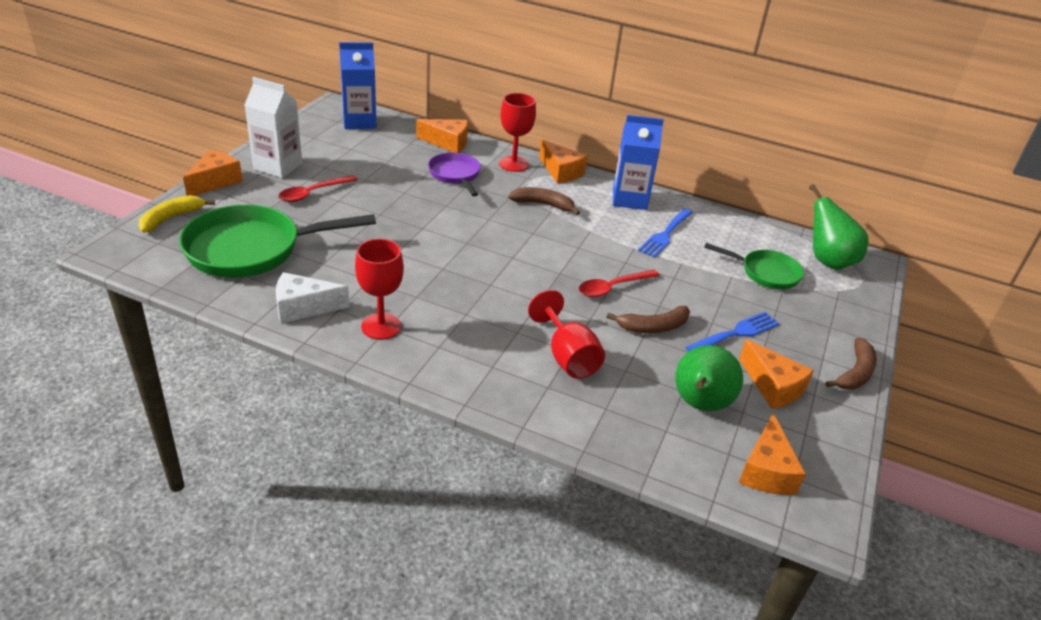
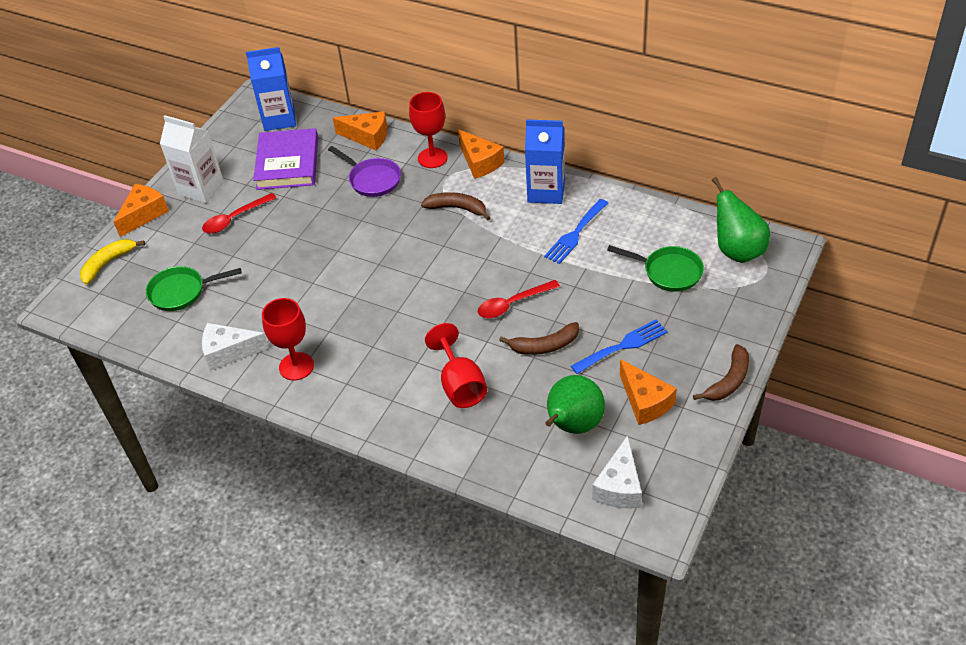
camera: 10 degrees right, 10 degrees up
green pan [179,205,376,278] -> green pan [146,266,242,311], size x0.56
purple pan [428,153,481,196] -> purple pan turned 150 degrees clockwise [328,146,401,197]
orange cheese [739,413,806,495] -> white cheese [592,435,642,509]
none -> purple book [253,128,318,190]

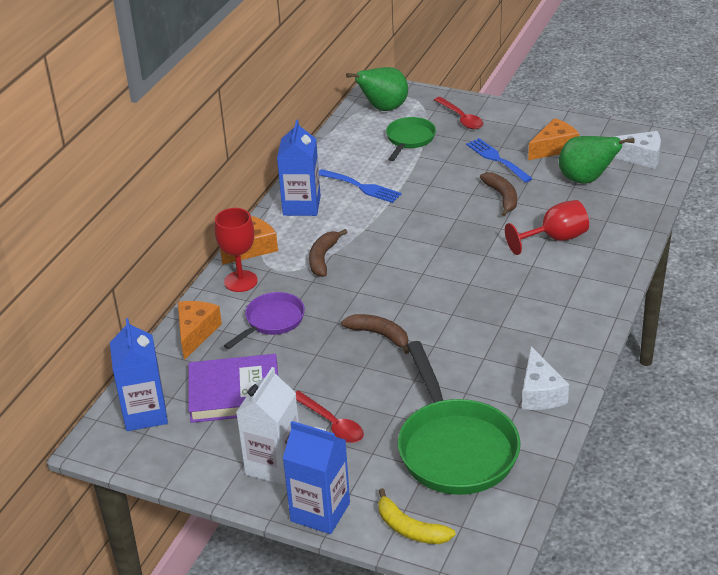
camera: 95 degrees left, 10 degrees down
orange cheese [114,184,169,237] -> blue carton [283,421,350,534]
green pan [146,266,242,311] -> green pan [398,341,521,495], size x1.80
red goblet [262,298,314,380] -> none
red spoon [478,280,560,318] -> red spoon moved to [434,97,483,129]
brown banana [693,344,749,401] -> brown banana moved to [341,314,410,354]

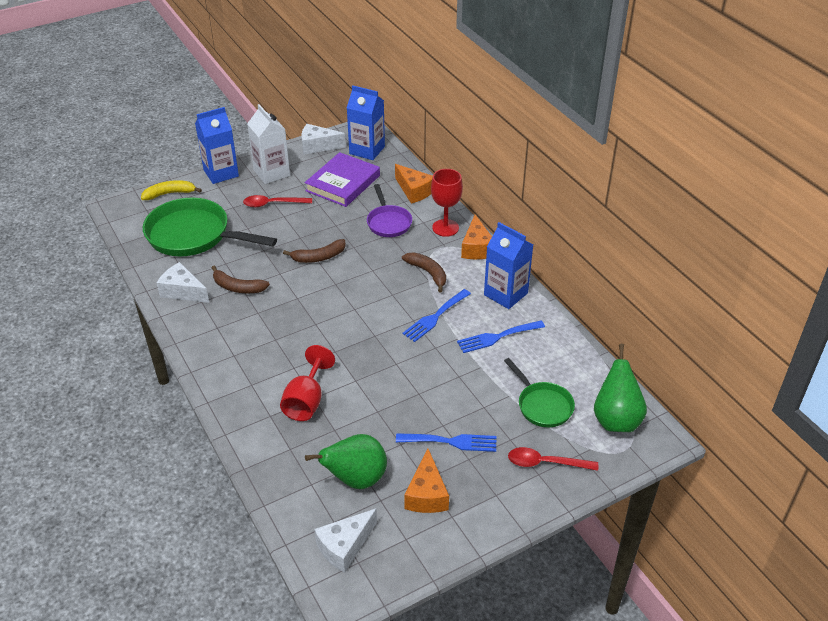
camera: 125 degrees right, 5 degrees up
brown banana [480,172,517,216] -> brown banana moved to [212,266,270,293]
none -> white cheese [302,124,346,154]
none -> blue fork [402,289,471,342]

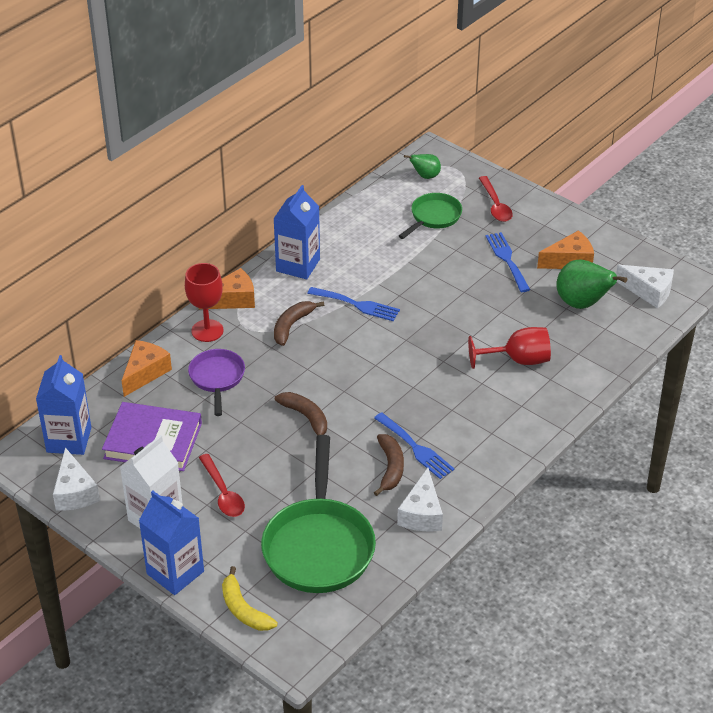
camera: 110 degrees left, 0 degrees up
purple pan [367,184,412,237] -> purple pan turned 60 degrees counterclockwise [188,349,245,416]
blue fork [457,321,545,353] -> blue fork moved to [374,412,455,479]
green pear [594,344,647,432] -> green pear [404,154,441,179], size x0.56

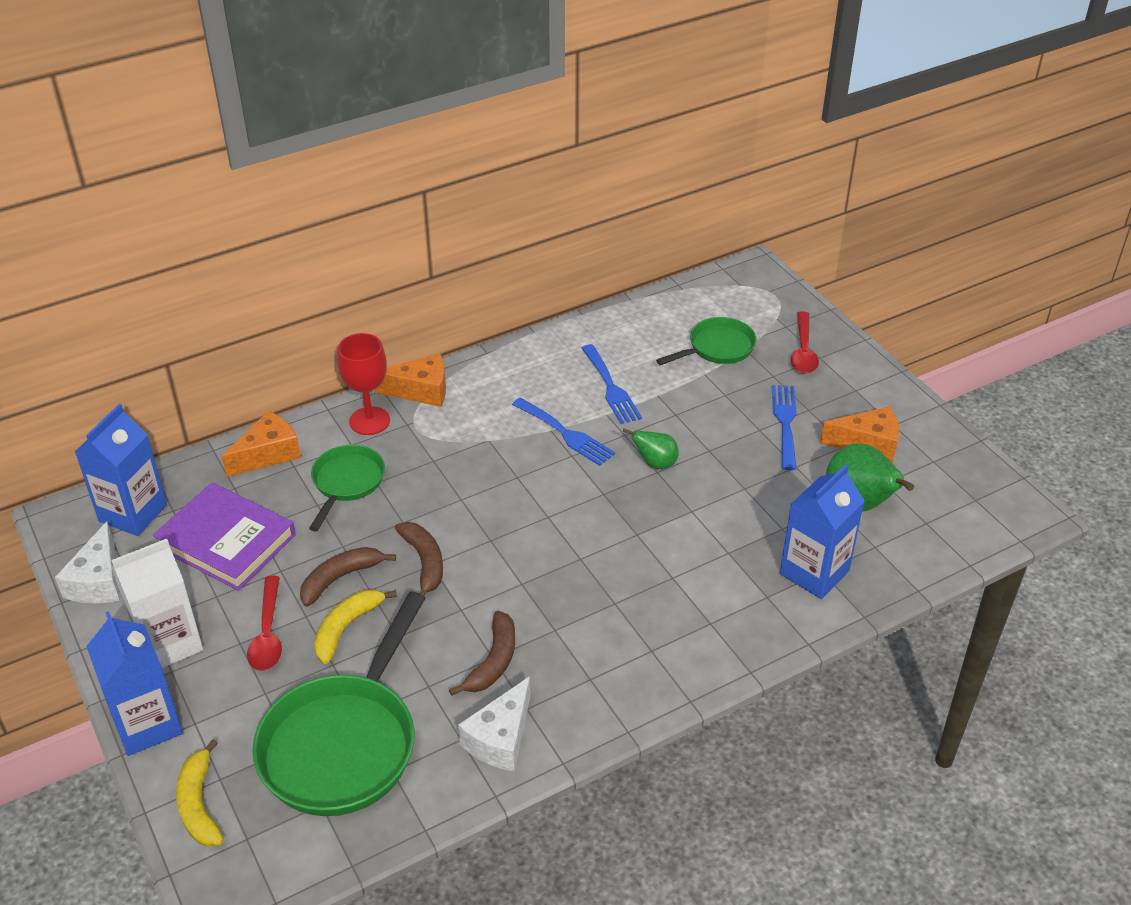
camera: 20 degrees right, 0 degrees up
purple pan [188,349,245,416] -> green pan [309,445,385,531]
blue carton [273,185,320,279] -> blue carton moved to [780,464,865,599]
brown banana [274,301,324,346] -> brown banana moved to [300,547,396,607]
blue fork [374,412,455,479] -> blue fork moved to [581,344,642,424]
green pear [404,154,441,179] -> green pear moved to [623,429,678,469]
red goblet [468,327,551,369] -> none
white cheese [616,265,674,309] -> none
none -> yellow banana [314,590,397,664]

